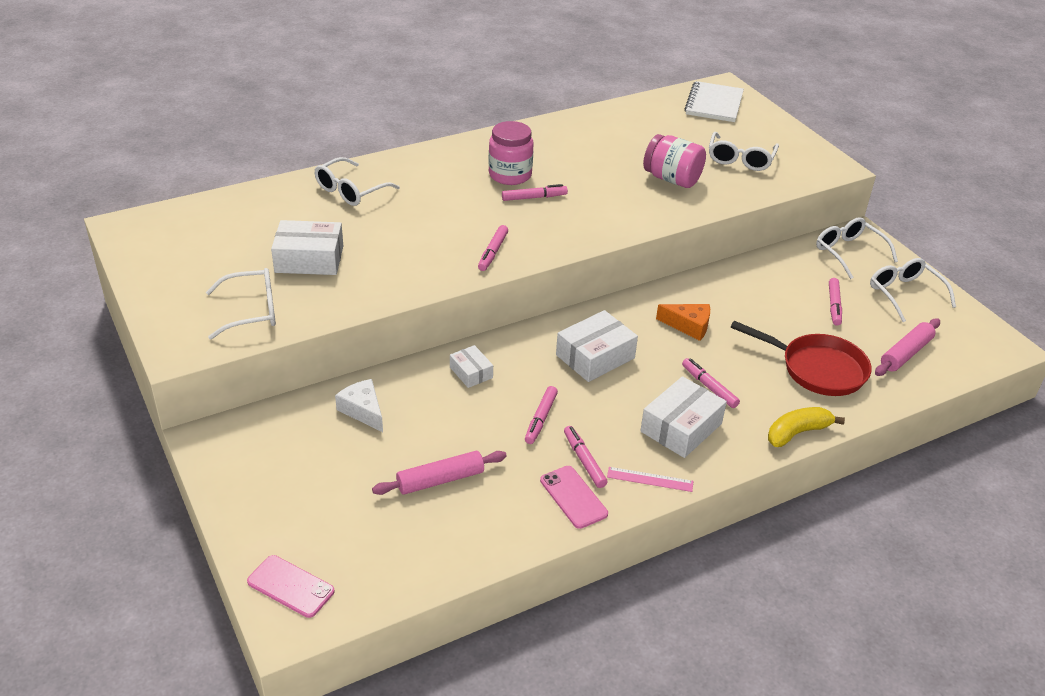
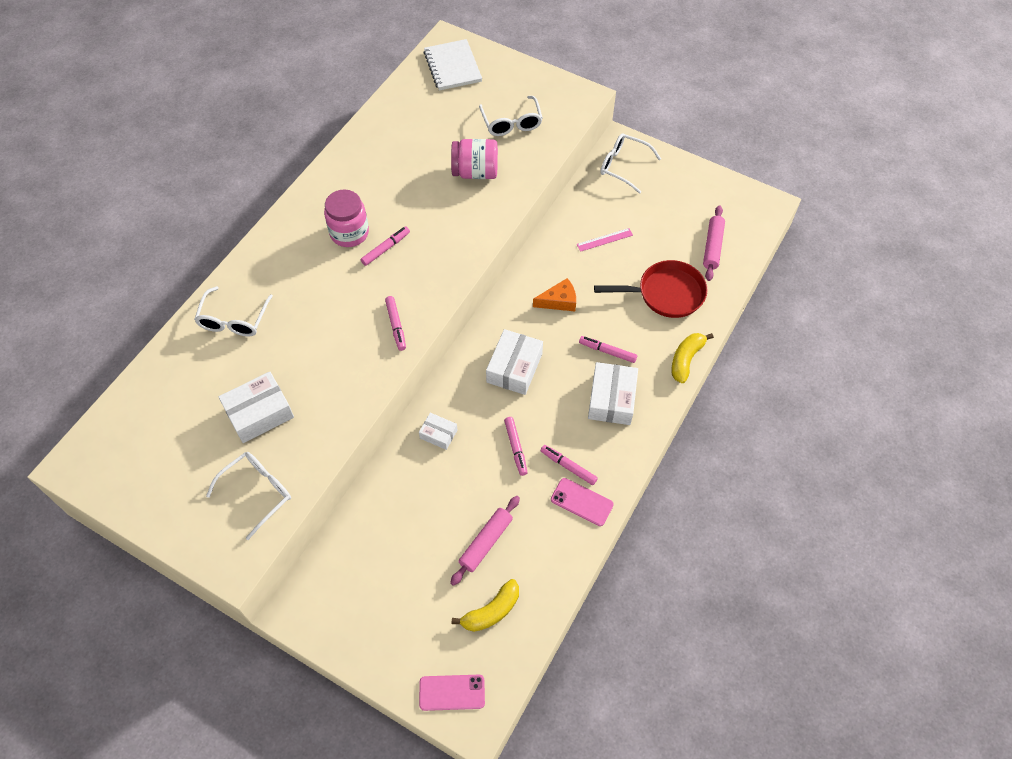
camera: 30 degrees left, 20 degrees up
white cheese [335,379,383,432] -> none
pink ruler [607,467,693,492] -> pink ruler moved to [577,228,633,252]
pink marker [829,278,842,326] -> none
white glasses [870,258,956,322] -> none
none -> yellow banana [452,579,519,632]

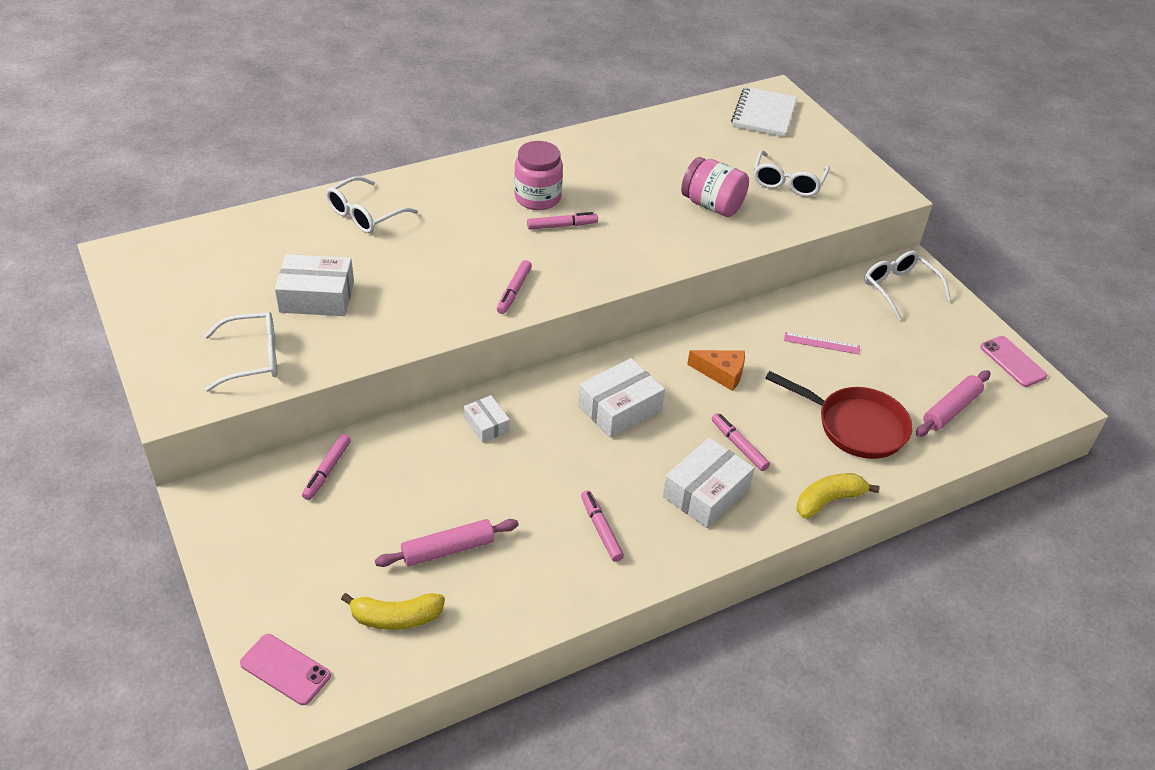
camera: 30 degrees right, 15 degrees down
pink marker [504,417,527,476] -> pink marker moved to [302,434,351,500]
pink phone [551,478,614,526] -> pink phone moved to [980,336,1048,387]

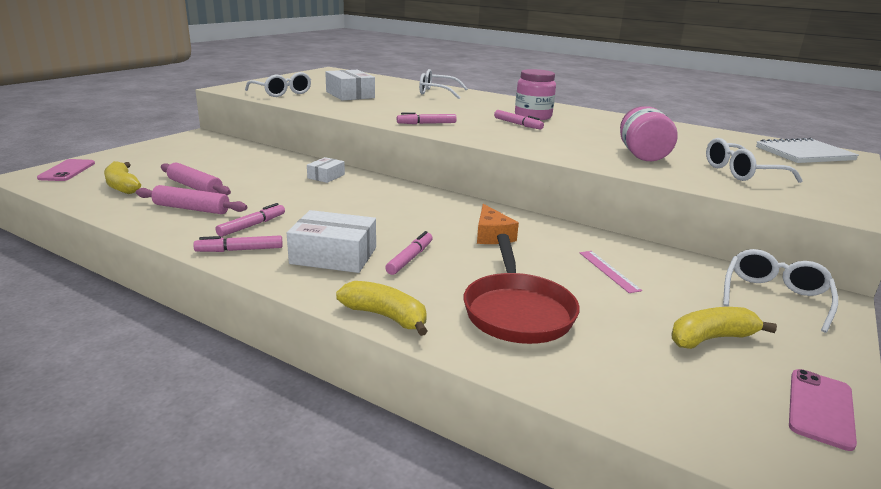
camera: 60 degrees right, 20 degrees down
pink marker [302,434,351,500] -> pink marker moved to [193,236,283,252]
white box [578,358,665,438] -> none
pink rolling pin [916,370,990,437] -> pink rolling pin moved to [136,185,247,214]
none -> yellow banana [671,307,777,349]

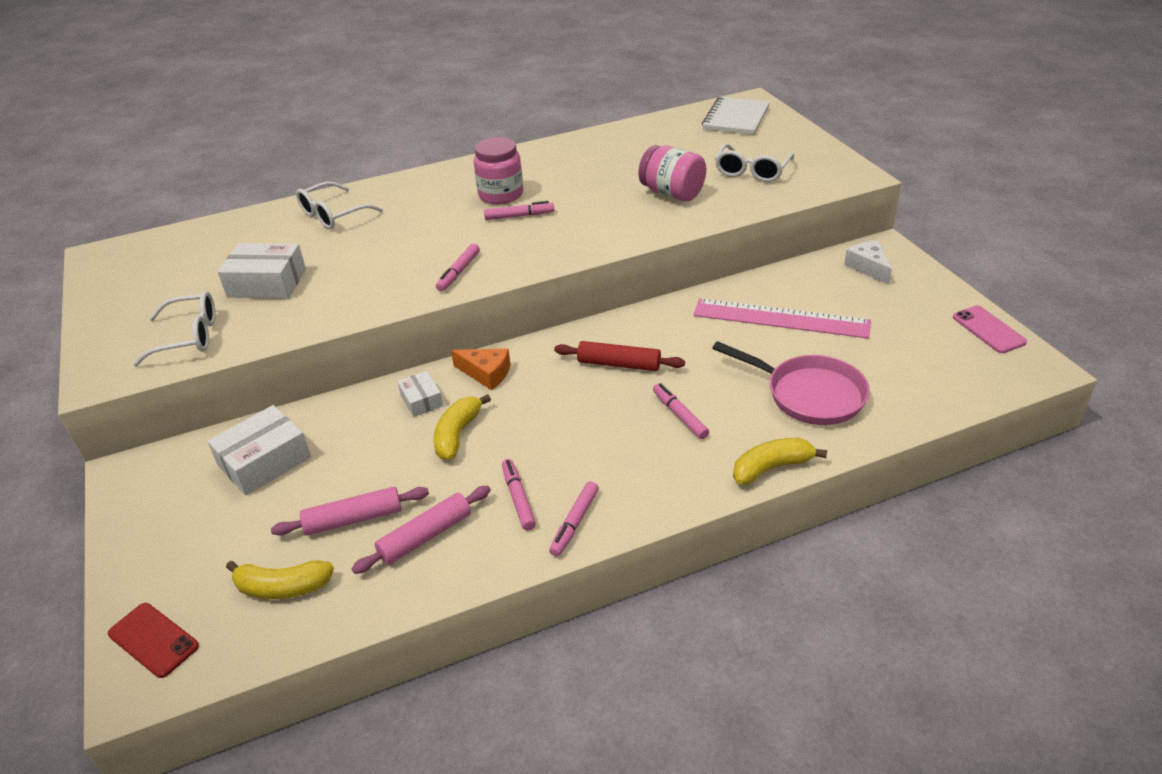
camera: 50 degrees left, 15 degrees up
pink phone [37,159,95,181] -> red phone [108,603,199,678]
white box [287,210,376,273] -> white box moved to [207,405,311,495]
red pan [464,234,580,344] -> pink pan [712,341,870,425]
orange cheese [477,204,519,244] -> orange cheese moved to [451,349,511,390]
pink ruler [579,251,642,293] -> pink ruler [693,298,871,339], size x2.21
yellow banana [671,307,777,349] -> yellow banana moved to [434,394,491,460]
white glasses [723,249,838,333] -> white cheese [844,240,892,285]
none -> red rolling pin [554,341,685,371]

